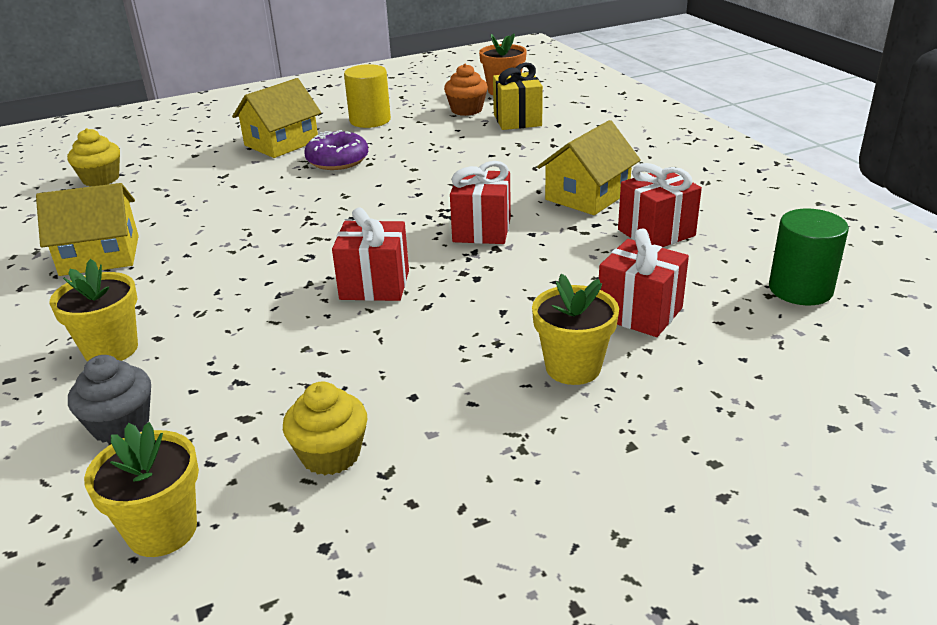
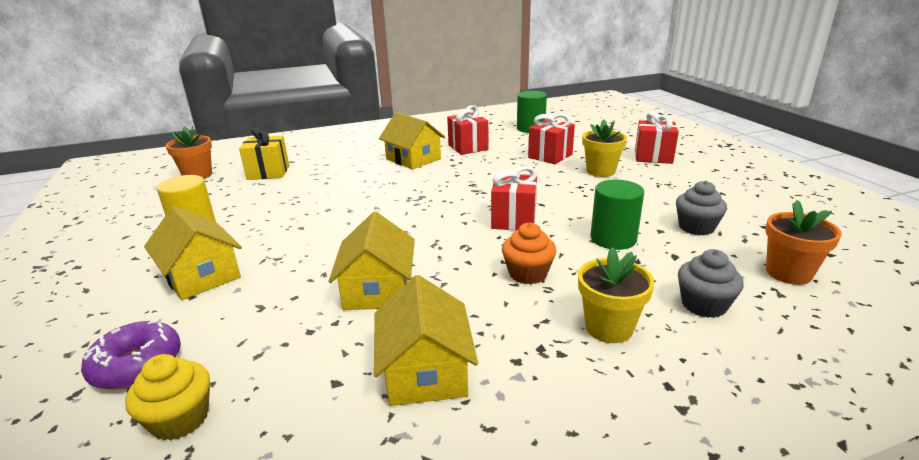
camera: 85 degrees left, 5 degrees down
yellow flower pot [84,422,199,557] -> orange flower pot [765,200,842,285]
yellow cupcake [283,382,367,475] -> grey cupcake [676,181,727,235]
purple donut [304,130,368,170] -> purple donut moved to [81,320,181,390]
orange cupcake [444,64,488,116] -> orange cupcake moved to [502,223,557,284]
red gift [450,161,511,244] -> red gift moved to [635,112,679,164]
none -> yellow house [328,211,415,310]
none -> green cylinder [590,180,644,250]

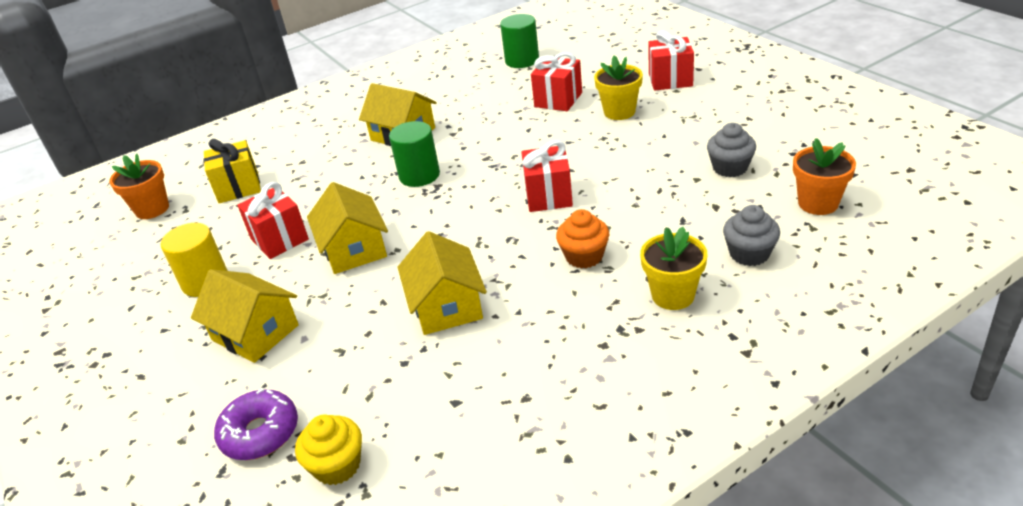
camera: 10 degrees left, 10 degrees up
yellow house [374,275,478,406] -> yellow house moved to [307,182,388,274]
red gift [447,105,488,155] -> red gift moved to [237,182,309,259]
green cylinder [590,180,644,250] -> green cylinder moved to [389,121,440,187]

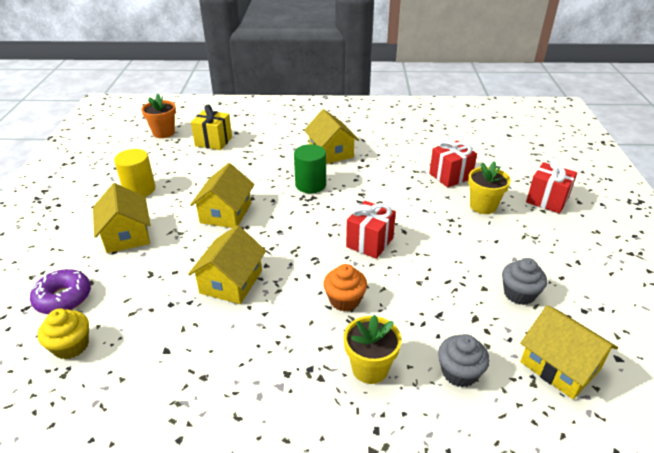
camera: 30 degrees right, 0 degrees up
red gift [237,182,309,259] -> none
green cylinder [500,14,539,68] -> none
orange flower pot [793,138,856,215] -> yellow house [520,305,618,399]

